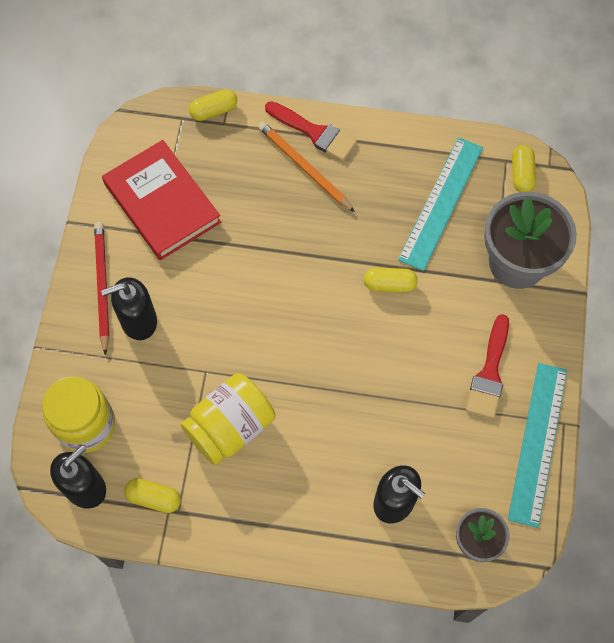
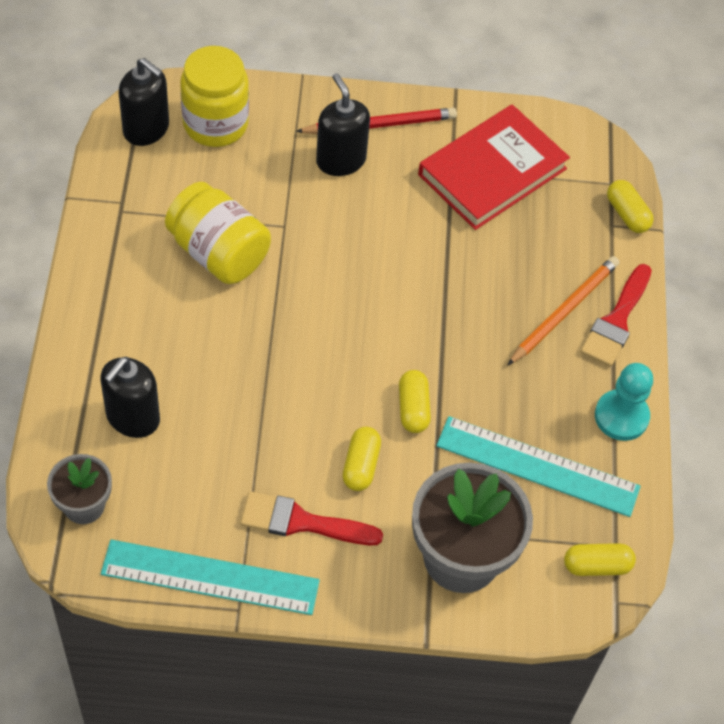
camera: 80 degrees right, 10 degrees down
yellow capsule [124,478,181,513] -> yellow capsule moved to [343,427,381,491]
none -> turquoise pawn [595,363,653,441]

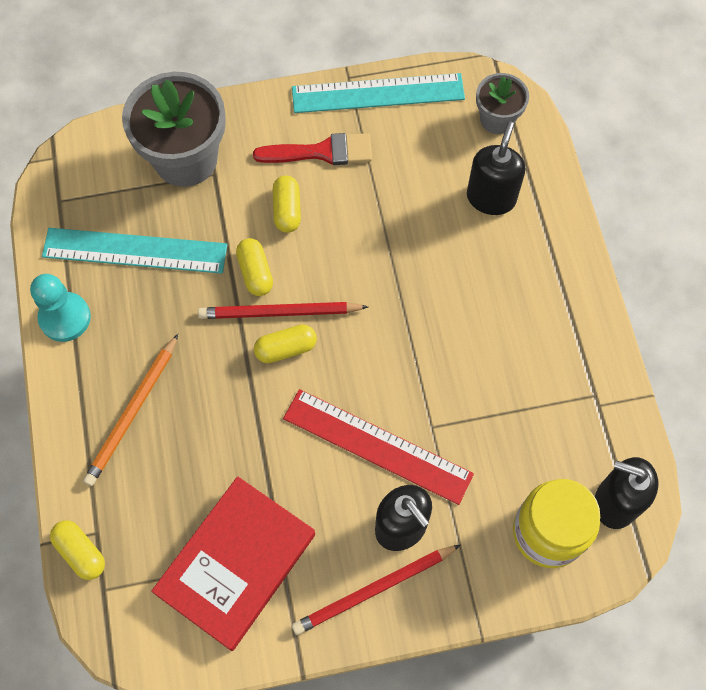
camera: 170 degrees right, 10 degrees up
yellow jar [165,182,271,284] -> none
yellow capsule [564,543,636,576] -> yellow capsule moved to [254,324,317,363]
red brush [580,264,652,367] -> none
none -> red pencil [198,302,368,319]
none -> red ruler [283,389,474,505]

